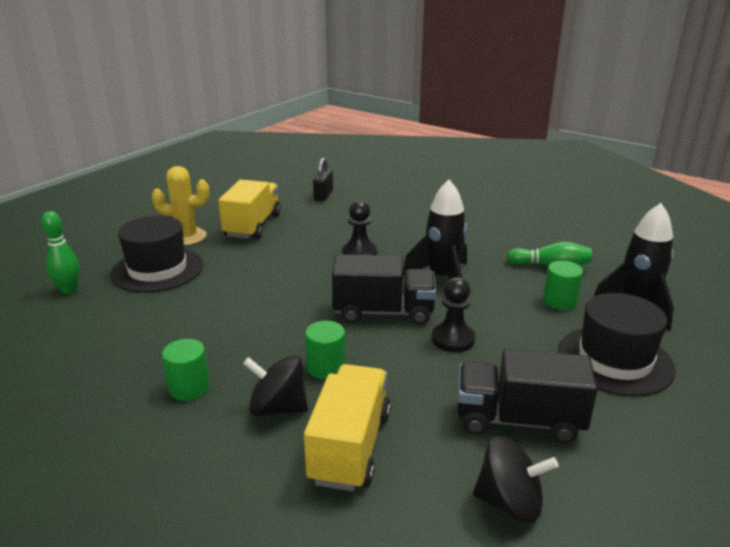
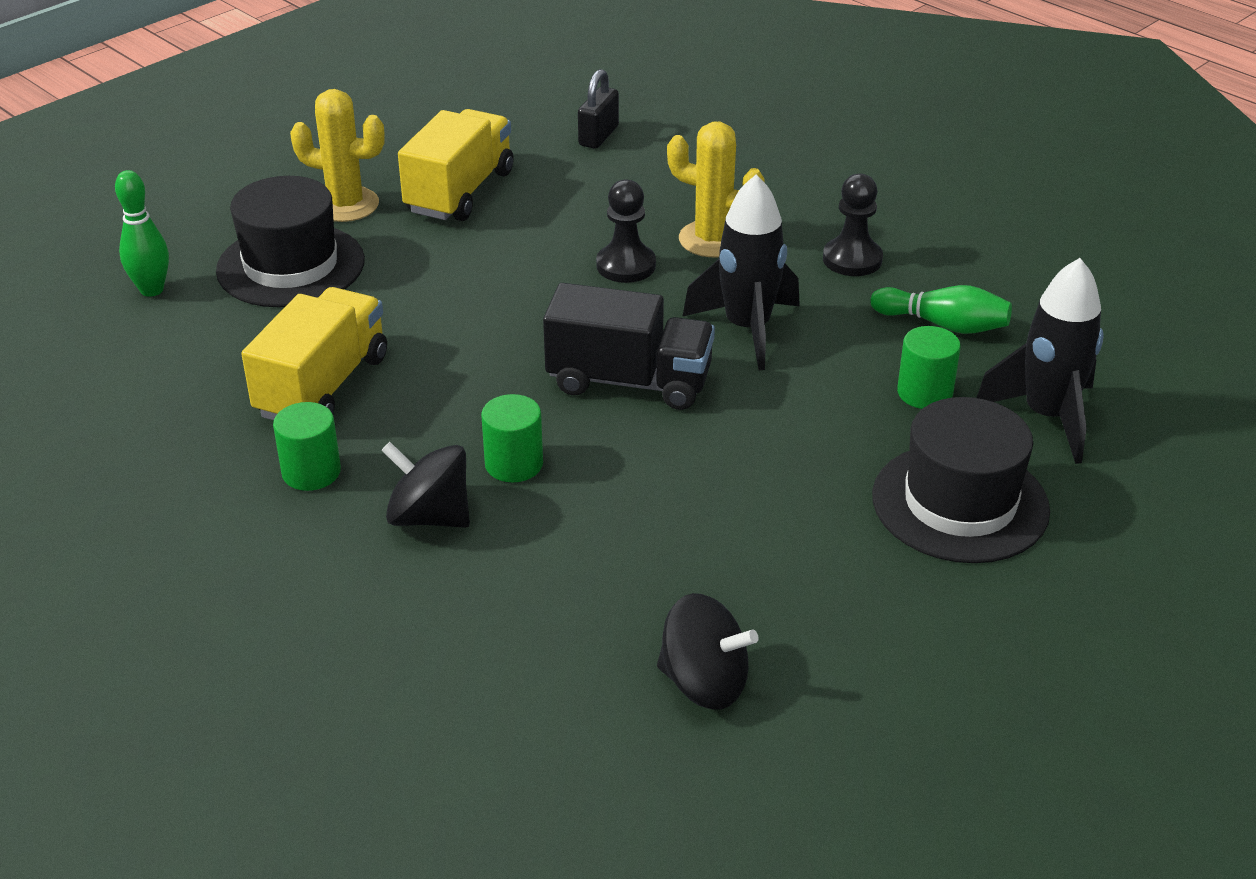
camera: 10 degrees right, 10 degrees up
yellow truck [304,364,391,491] -> yellow truck moved to [242,287,387,420]
black pawn [432,277,475,352] -> black pawn moved to [823,174,883,276]
black truck [458,349,598,444] -> none
none -> yellow cactus [667,122,765,257]

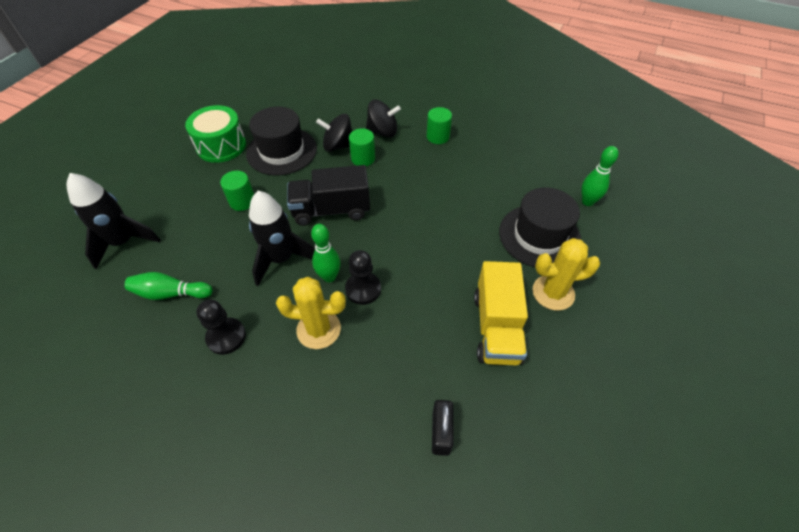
camera: 160 degrees right, 15 degrees up
yellow truck [242,287,387,420] -> none
black spinning top [657,593,759,710] -> black spinning top moved to [316,114,352,152]
black hat [872,397,1050,563] -> black hat moved to [246,107,317,176]
green cylinder [897,326,961,409] -> green cylinder moved to [220,171,254,211]
none -> green drum [185,105,246,163]
none -> green bowling pin [311,224,341,282]

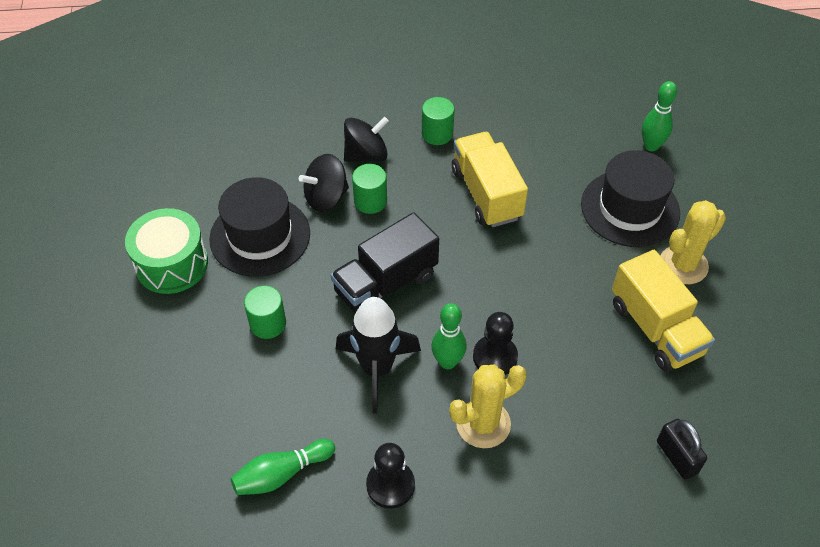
camera: 30 degrees left, 0 degrees up
black rocket [67,173,161,270] -> none
none -> yellow truck [452,132,528,227]

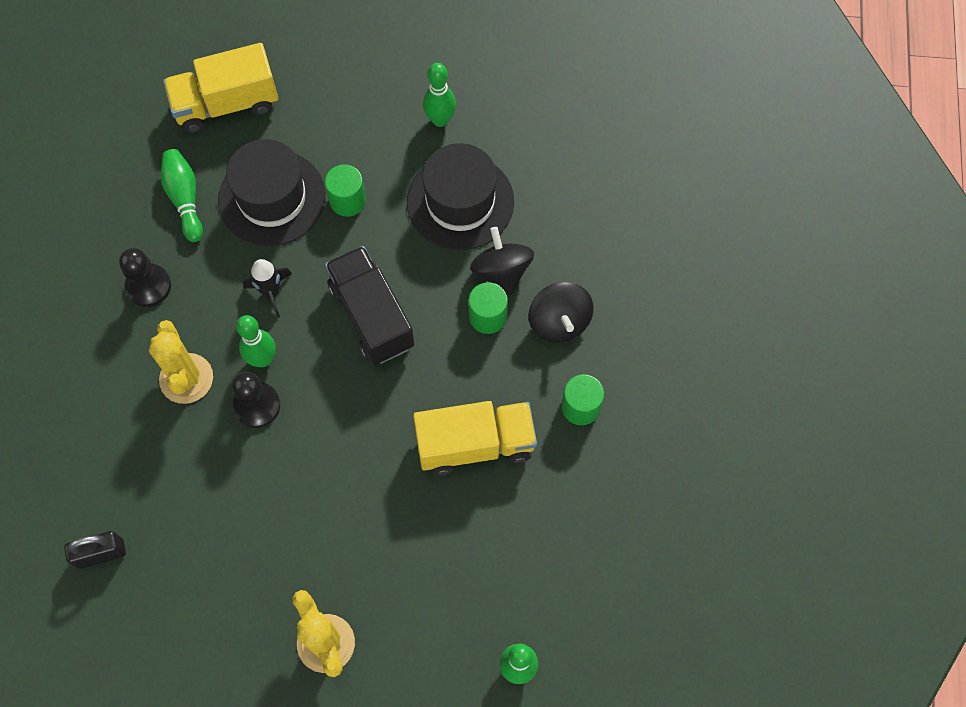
camera: 100 degrees right, 15 degrees up
green drum [125,208,208,294] -> green bowling pin [423,63,456,127]
black rocket [336,297,421,413] -> black rocket [243,259,292,318], size x0.58
black hat [581,150,680,247] -> black hat moved to [218,139,326,246]
yellow truck [612,250,715,371] -> yellow truck moved to [163,43,278,133]

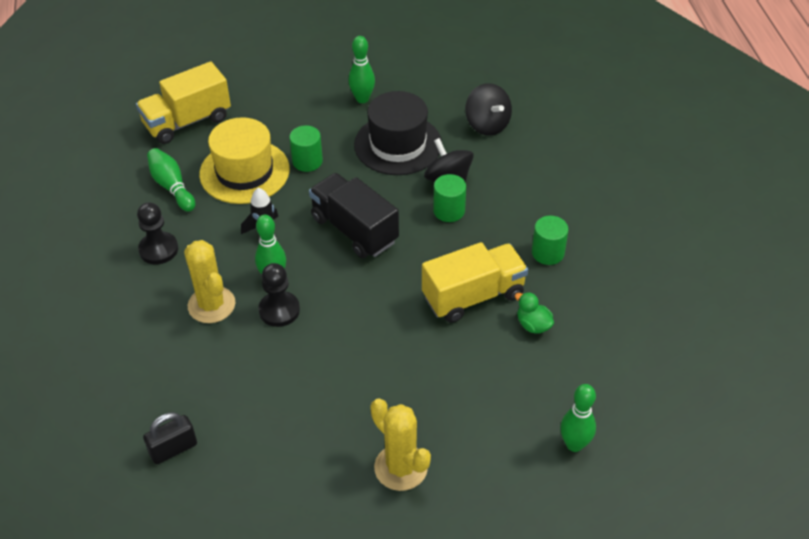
camera: 15 degrees left, 20 degrees down
black hat [218,139,326,246] -> yellow hat [199,117,290,204]
black spinning top [529,282,594,342] -> black spinning top moved to [465,83,512,136]
none -> green duck [515,292,554,333]

